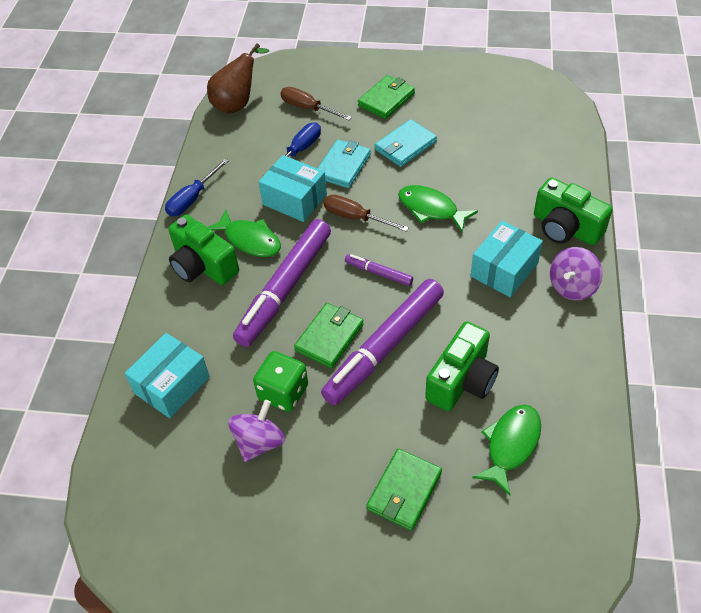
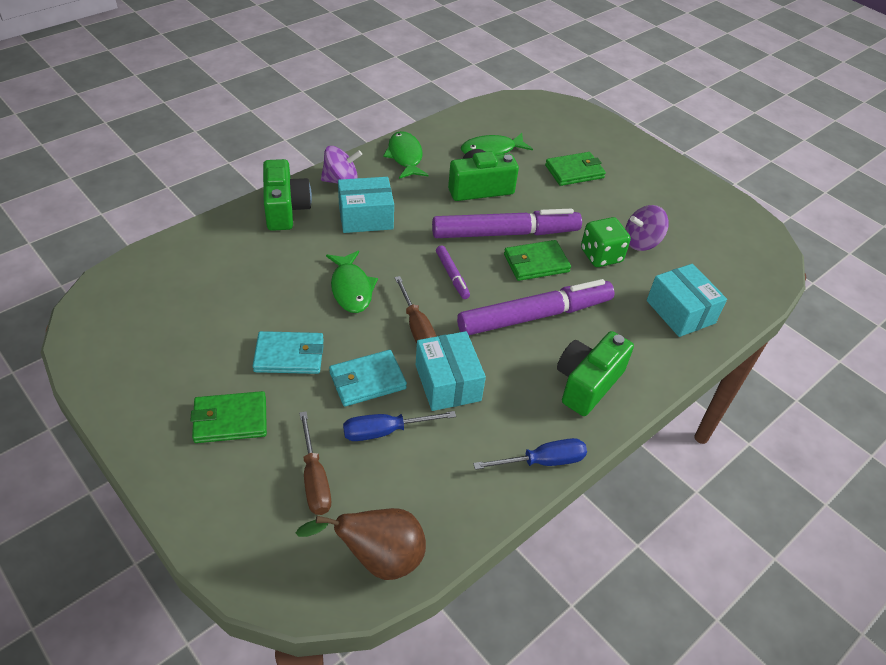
camera: 145 degrees left, 5 degrees down
turquoise box [125,333,210,418] -> turquoise box turned 75 degrees clockwise [647,264,727,337]
green camera [168,215,239,285] -> green camera turned 135 degrees counterclockwise [557,331,634,416]
green fish [208,209,281,257] -> green fish moved to [383,131,429,179]

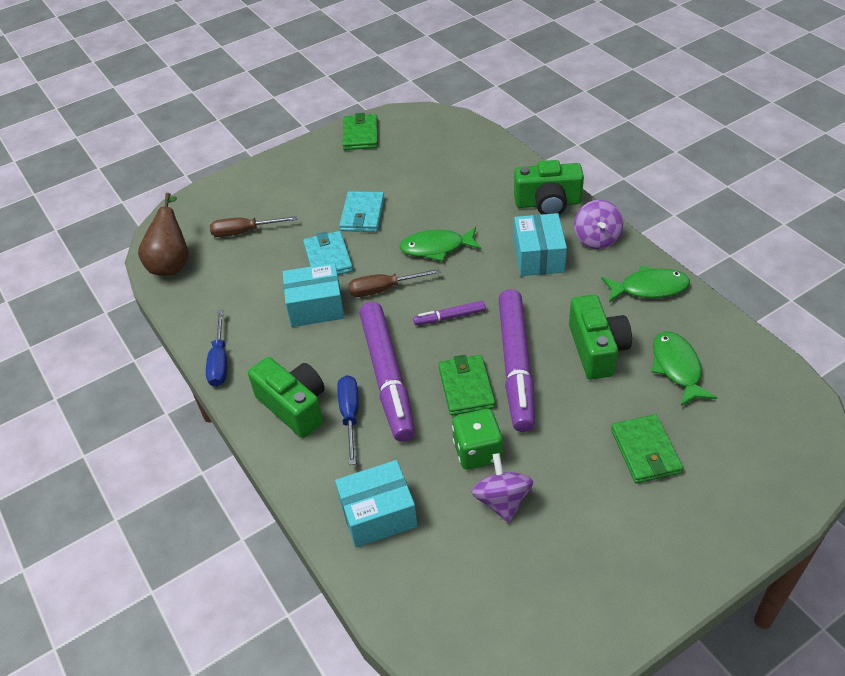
camera: 105 degrees right, 0 degrees up
green wallet [190,391,267,443] -> green wallet moved to [342,113,378,150]
blue screwdriver [343,411,456,441] -> blue screwdriver moved to [337,375,359,465]

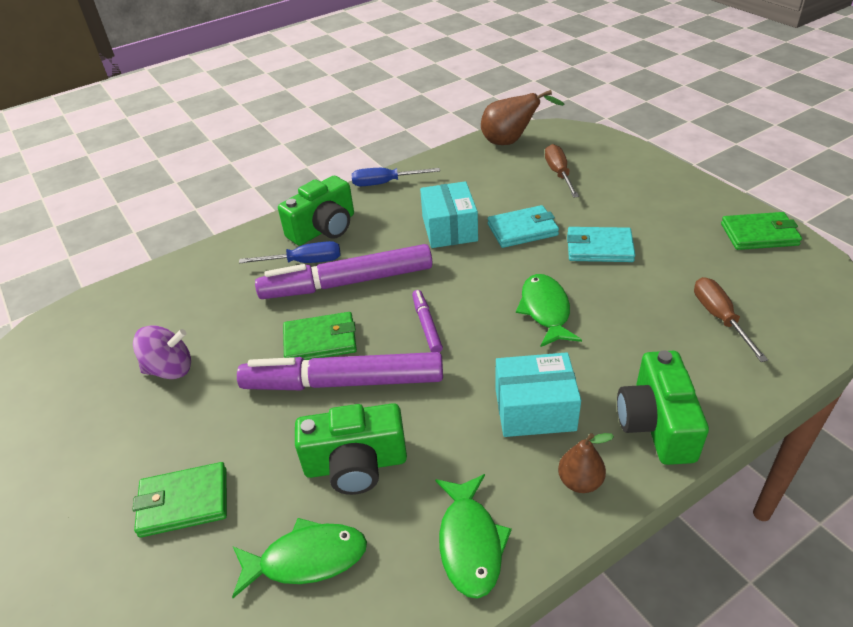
camera: 90 degrees right, 5 degrees down
turquoise box [335,460,417,548] -> none
brown screwdriver [348,268,441,297] -> brown screwdriver moved to [694,277,768,362]
green dice [452,409,503,470] -> none
purple spinning top [574,200,623,249] -> brown pear [558,433,614,493]

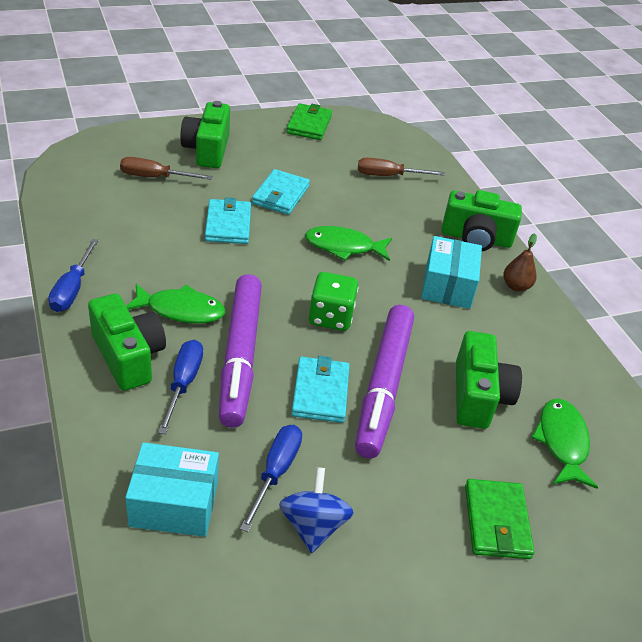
camera: 85 degrees left, 0 degrees up
purple spinning top [133,325,191,379] -> blue spinning top [279,467,354,553]
green wallet [283,312,357,360] -> turquoise wallet [291,356,350,423]
purple marker [412,290,443,353] -> green dice [309,272,359,331]
turquoise box [420,181,478,248] -> turquoise box moved to [125,442,219,537]
green fish [435,474,512,599] -> green fish moved to [126,284,225,324]
brown pear [481,90,564,145] -> none
none -> green camera [180,101,230,168]
none -> blue screwdriver [240,425,302,532]

